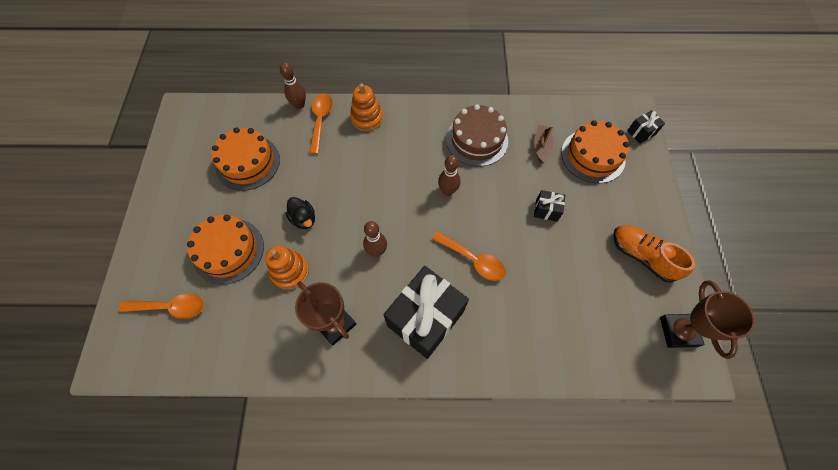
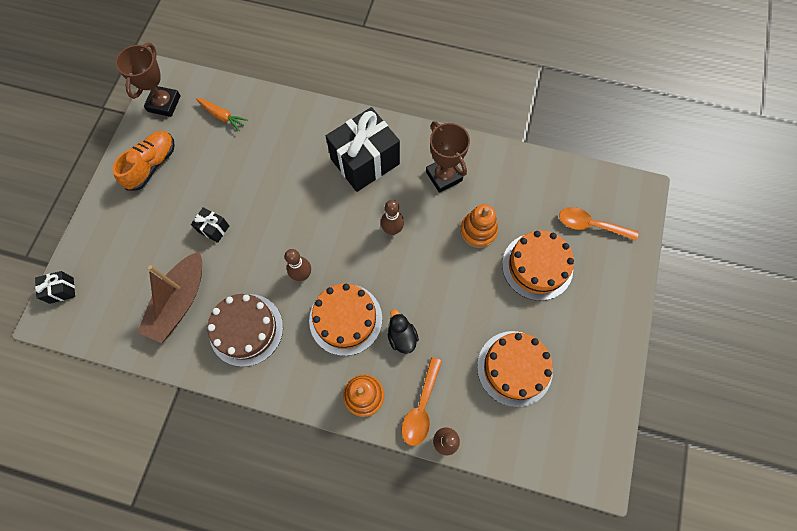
camera: 165 degrees left, 5 degrees up
black duck [285,197,315,229] -> black duck moved to [388,309,419,354]
orange spoon [432,231,506,281] -> none
brown boat [534,125,553,163] -> brown boat [138,251,202,343], size x1.88
orange cake [561,120,630,183] -> orange cake moved to [309,283,382,356]
orange shoe [613,225,695,283] -> orange shoe turned 120 degrees counterclockwise [112,131,175,191]
none -> orange carrot [196,98,248,131]

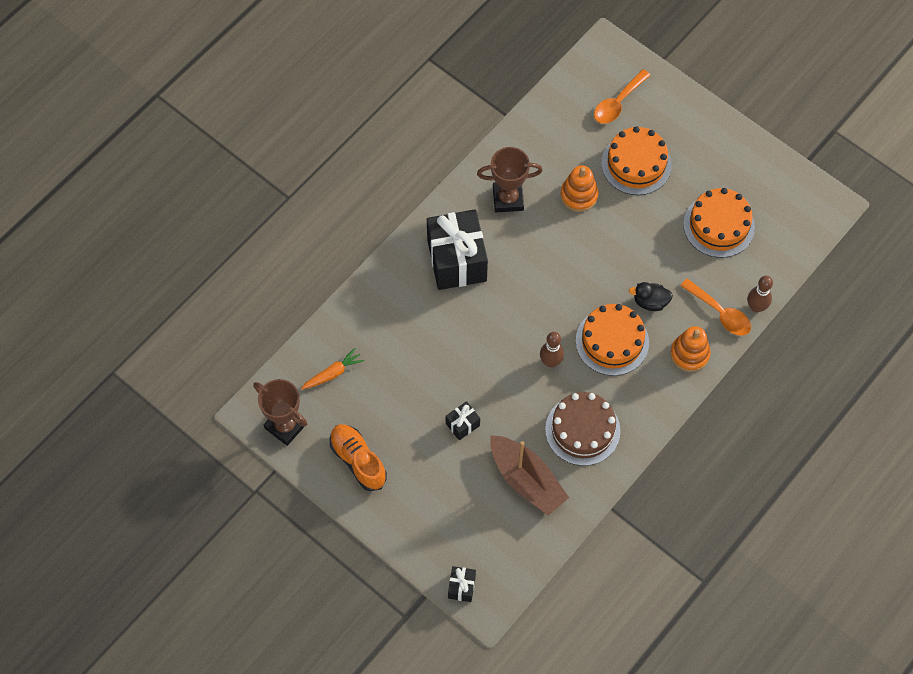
camera: 65 degrees left, 5 degrees down
brown bowling pin [381,200,404,235] -> none

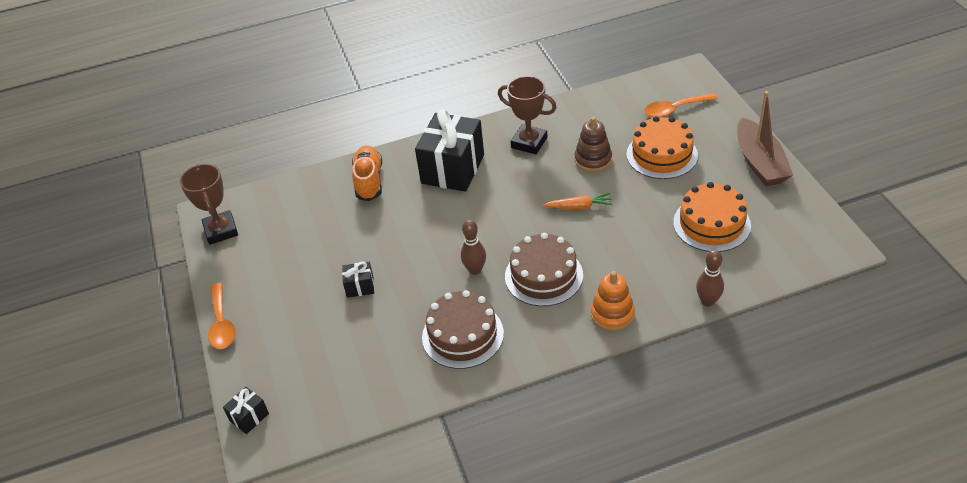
camera: 35 degrees right, 20 degrees down
orange carrot [301,348,364,390] -> orange carrot moved to [543,193,613,210]
orange shoe [330,424,387,491] -> orange shoe moved to [352,145,382,201]
brown boat [490,435,569,516] -> brown boat moved to [737,91,793,186]
orange stacking toy [560,165,598,212] -> brown stacking toy [575,117,612,172]
orange cake [576,304,649,376] -> brown cake [505,233,583,306]
black duck [629,282,673,311] -> none
orange spoon [680,278,751,336] -> orange spoon moved to [208,283,236,349]

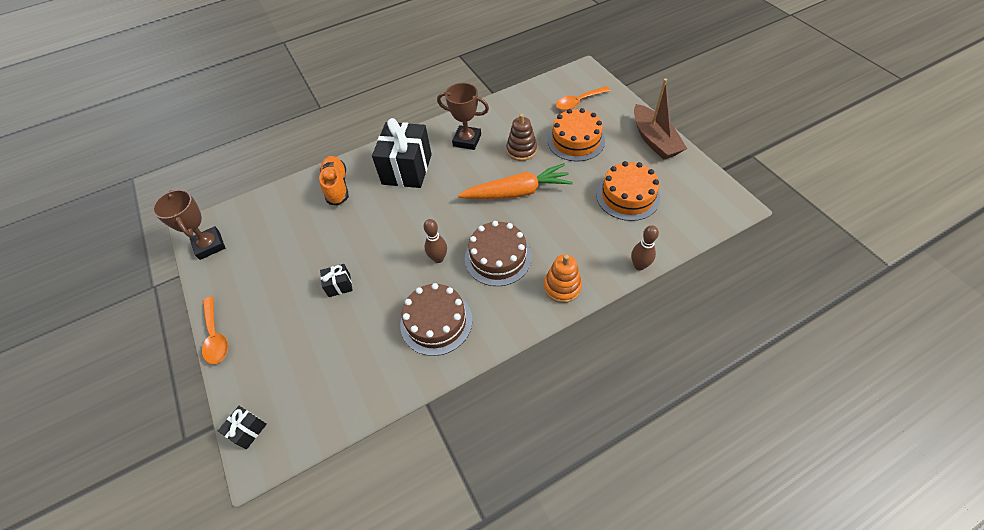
camera: 10 degrees left, 10 degrees up
orange carrot [543,193,613,210] -> orange carrot [458,163,573,199], size x1.98

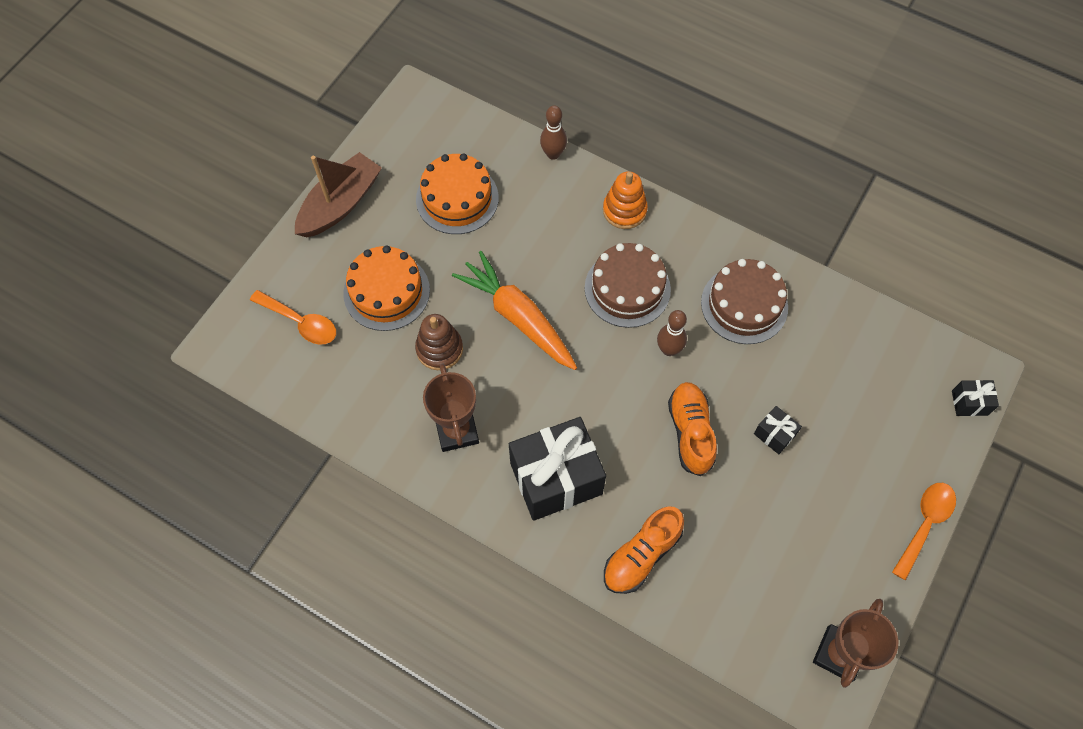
camera: 125 degrees left, 10 degrees up
none -> orange shoe [668,382,717,476]

